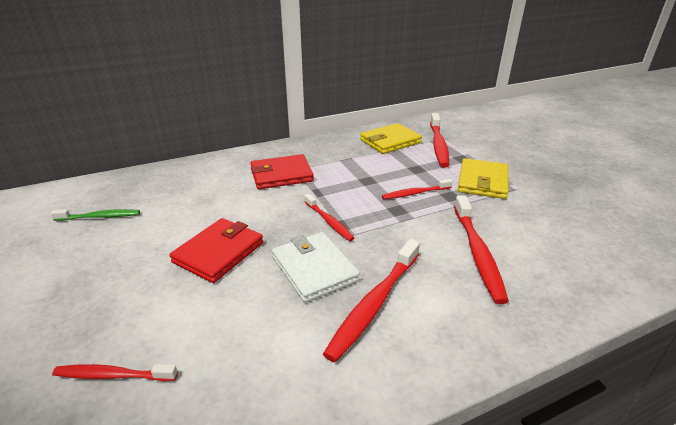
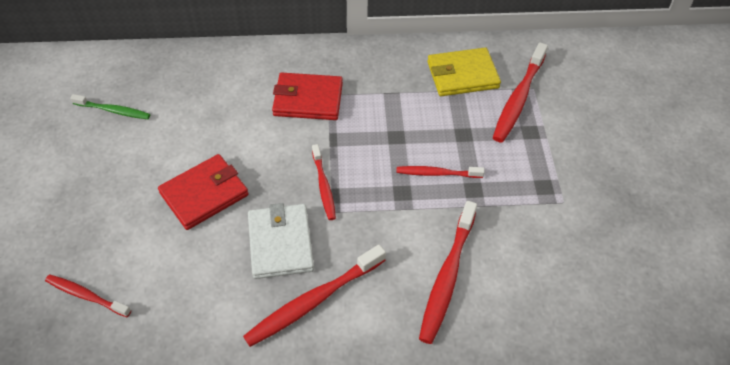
camera: 20 degrees right, 20 degrees up
yellow wallet [457,158,509,199] -> none

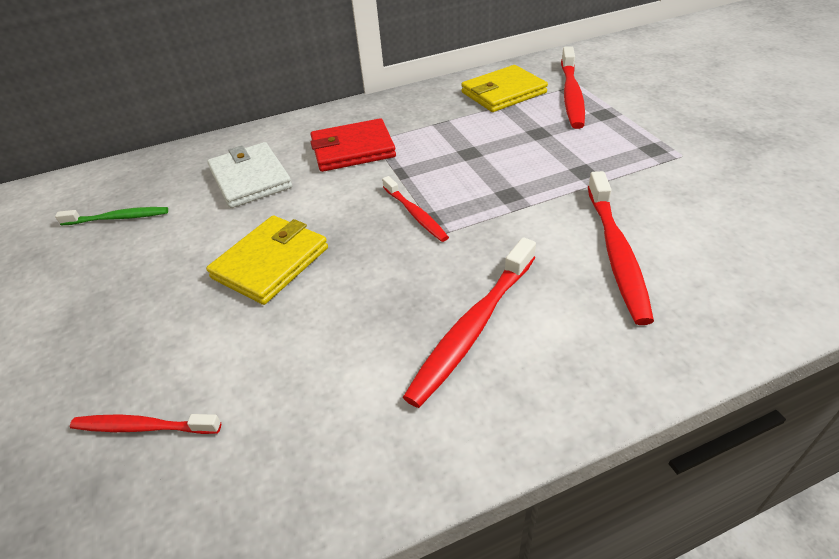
camera: 15 degrees left, 10 degrees down
red wallet [158,154,249,230] -> yellow wallet [206,215,328,305]
white wallet [248,203,314,279] -> white wallet moved to [207,142,292,208]
red toothbrush [396,166,485,178] -> none

